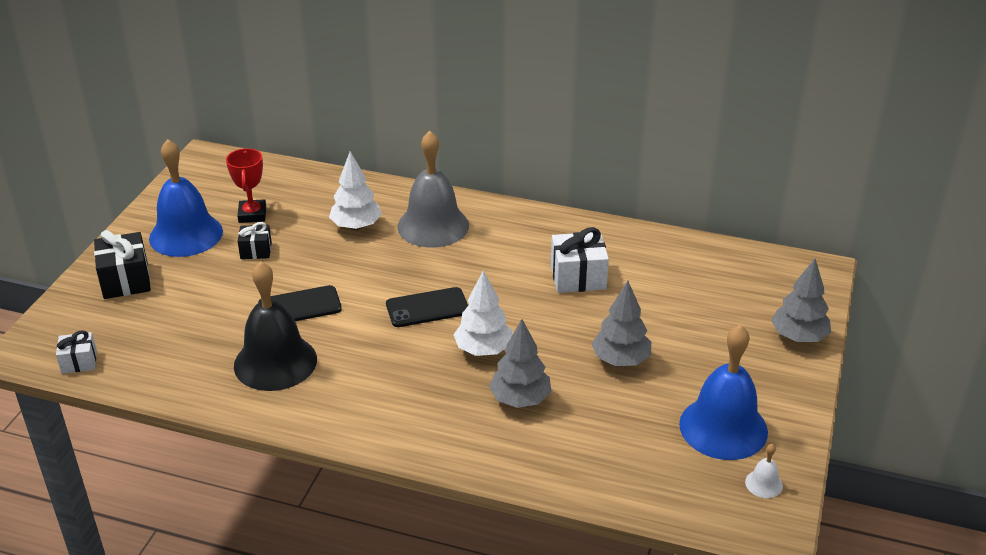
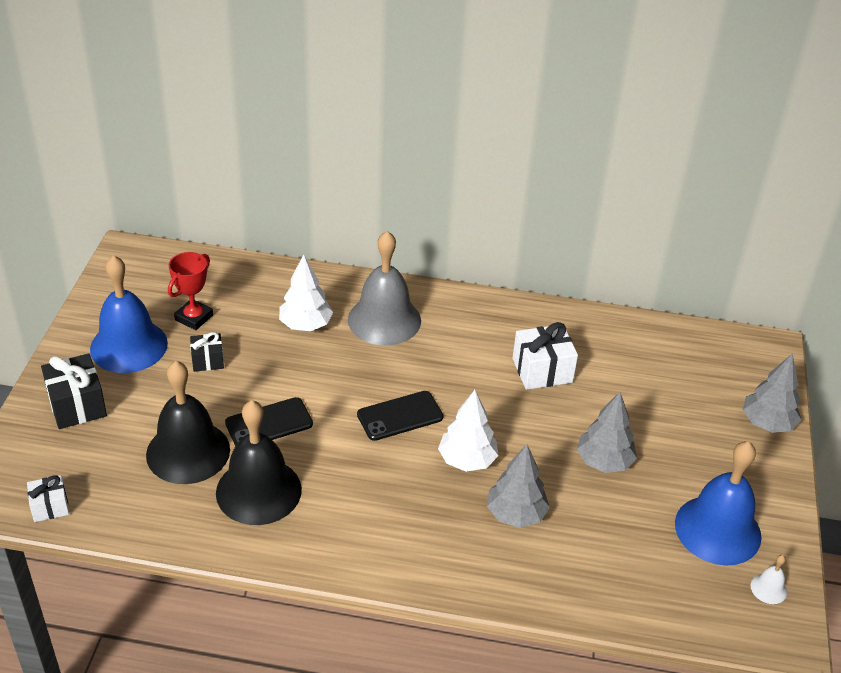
camera: 10 degrees left, 5 degrees up
red trophy [226,148,266,223] -> red trophy turned 45 degrees clockwise [168,252,213,330]
none -> black bell [146,361,230,484]

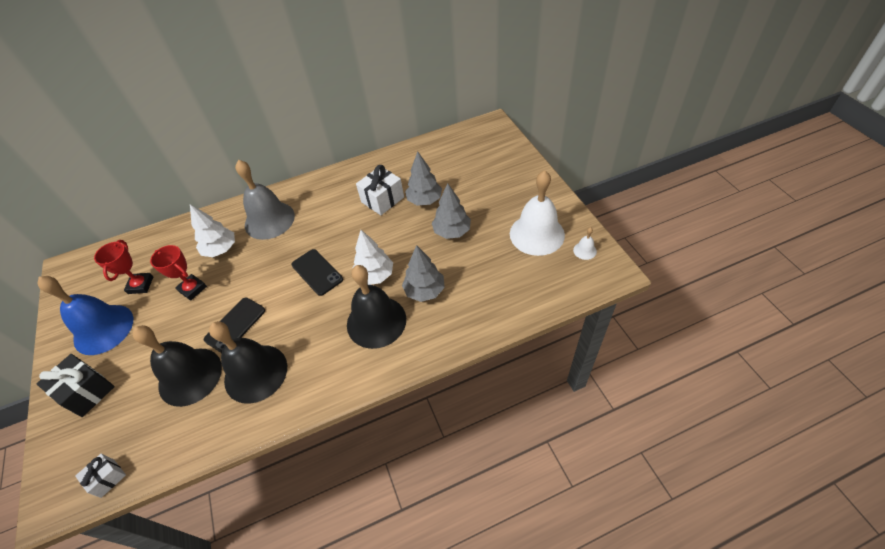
camera: 25 degrees left, 10 degrees up
black gift [190,332,224,372] -> none
black phone [357,391,443,441] -> black phone turned 75 degrees counterclockwise [291,249,343,296]
blue bell [675,441,762,566] -> white bell [510,170,565,256]
grey tree [743,353,801,433] -> grey tree moved to [405,151,442,206]
none -> red trophy [150,245,207,301]
none -> black bell [347,265,406,349]

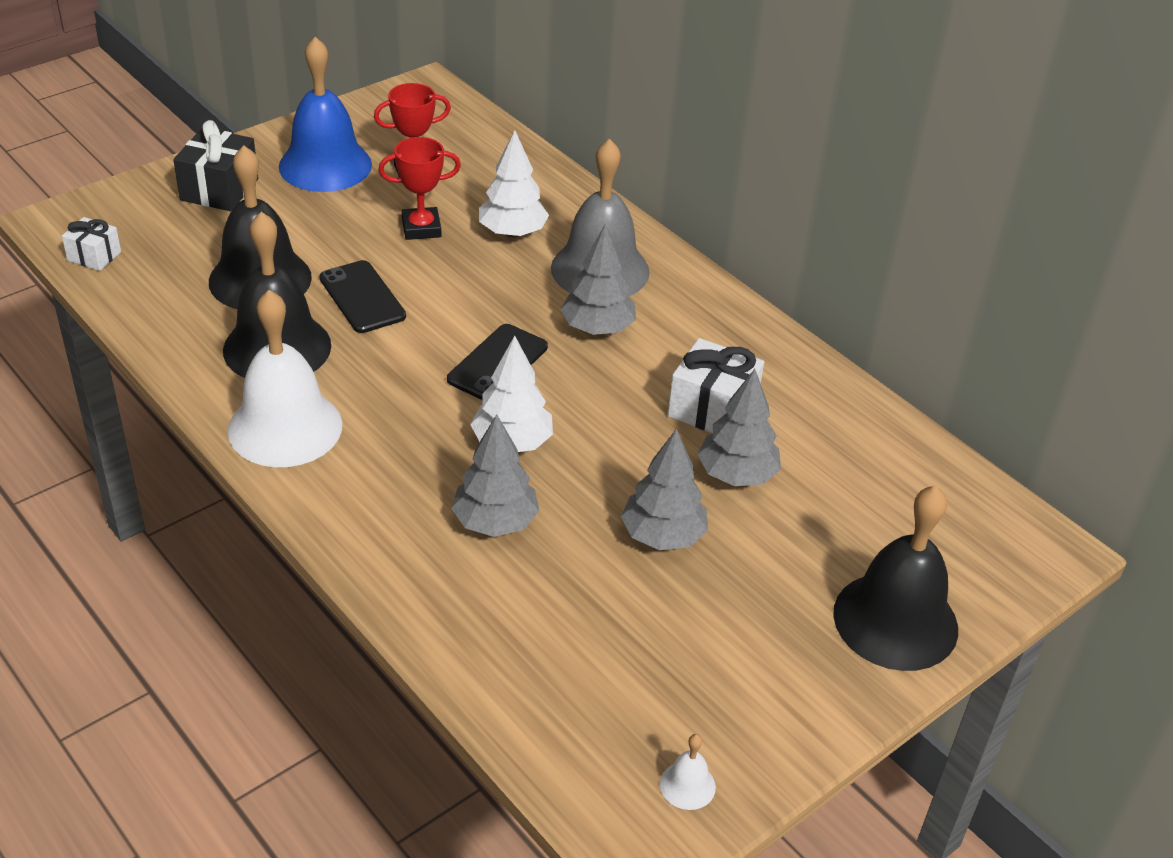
camera: 65 degrees right, 10 degrees down
red trophy [150,245,207,301] -> red trophy turned 60 degrees clockwise [378,137,461,240]
black phone [204,297,265,353] -> black phone turned 45 degrees clockwise [319,260,406,333]
black bell [347,265,406,349] -> black bell moved to [833,486,958,671]
white bell [510,170,565,256] -> white bell moved to [228,290,342,467]
none -> grey tree [561,223,636,335]

